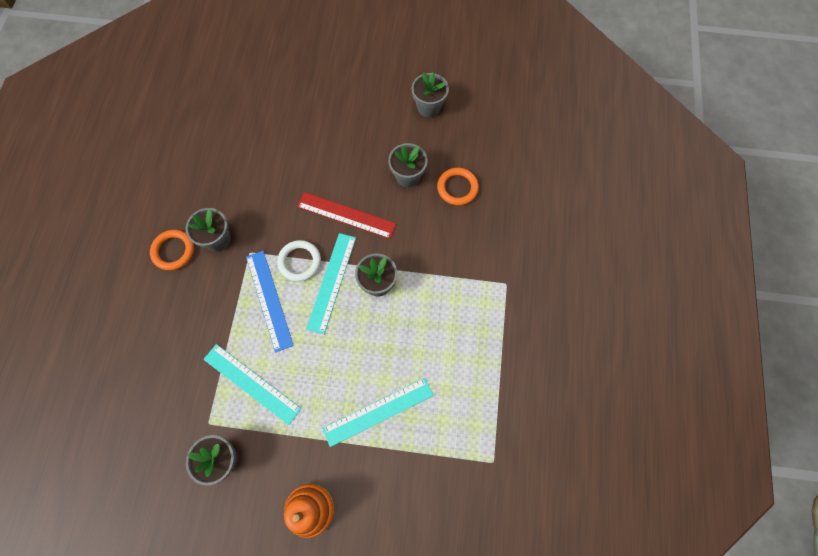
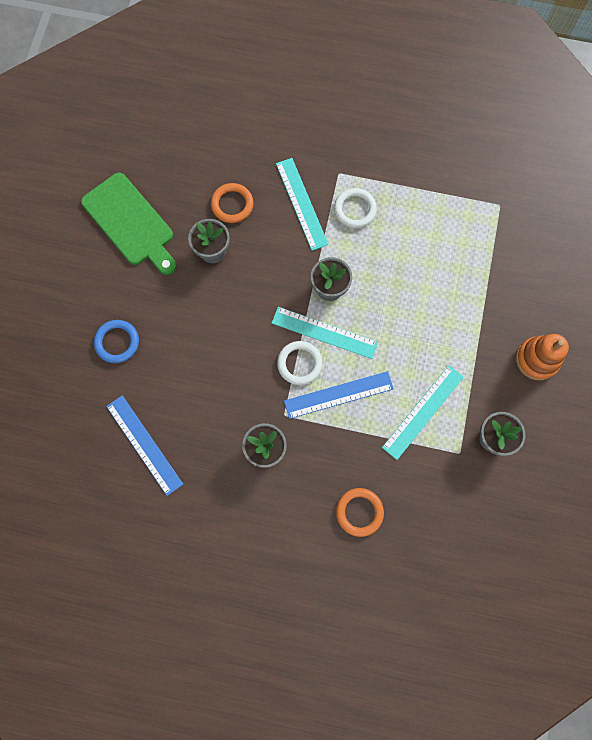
camera: 85 degrees left, 5 degrees up
orange ring [150,230,194,270] -> orange ring moved to [336,488,384,537]
red ruler [297,192,396,239] -> none
turquoise ruler [322,378,434,447] -> turquoise ruler moved to [276,158,329,251]
grey flower pot [412,72,449,118] -> green cutting board [81,173,177,275]
none -> blue ring [94,320,139,363]
none -> blue ruler [106,395,183,496]
none -> white ring [334,188,377,228]

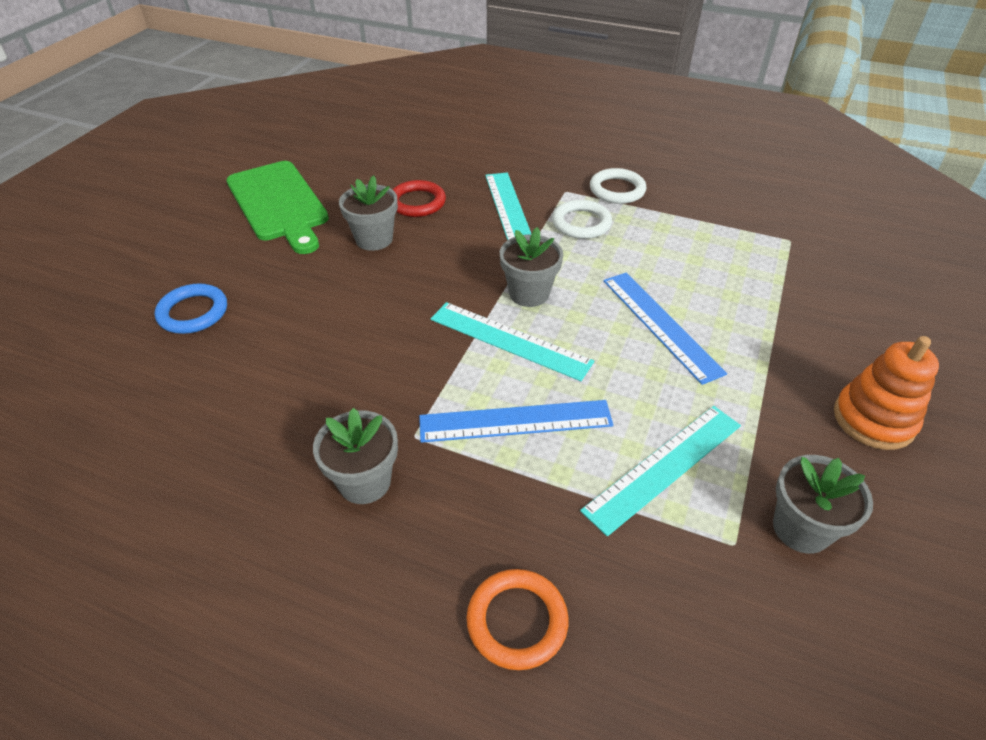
camera: 10 degrees right, 30 degrees down
blue ruler [106,395,183,496] -> blue ruler moved to [603,273,727,385]
orange ring [211,183,254,223] -> red ring [392,180,446,217]
white ring [277,341,323,385] -> white ring moved to [590,168,646,204]

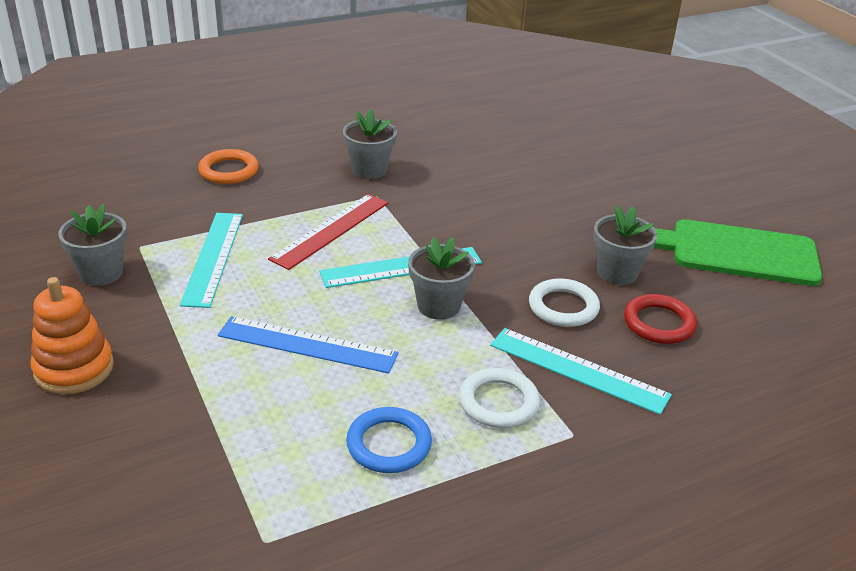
camera: 130 degrees right, 10 degrees down
blue ring [155,284,227,334] -> blue ring moved to [346,407,432,473]
blue ruler [419,400,613,443] -> red ruler [268,194,388,270]
white ring [590,168,646,204] -> white ring moved to [529,278,600,327]

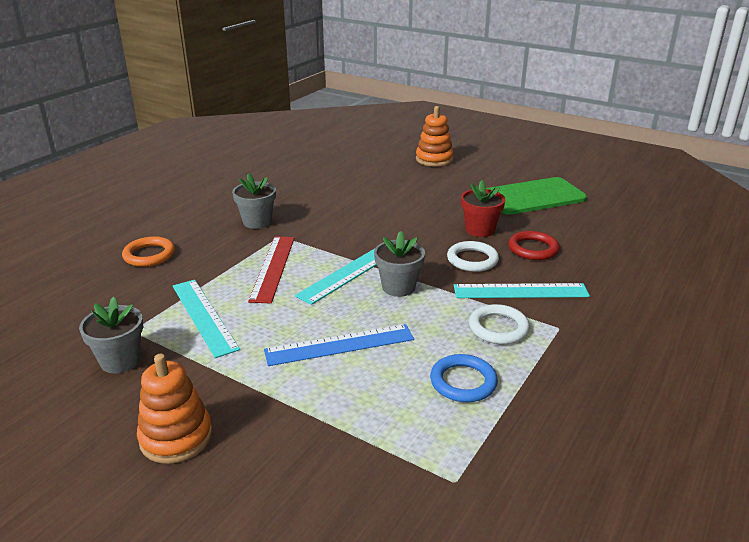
camera: 30 degrees left, 5 degrees down
grey flower pot [594,206,657,285] -> red flower pot [461,180,505,237]
none -> orange stacking toy [416,106,454,167]

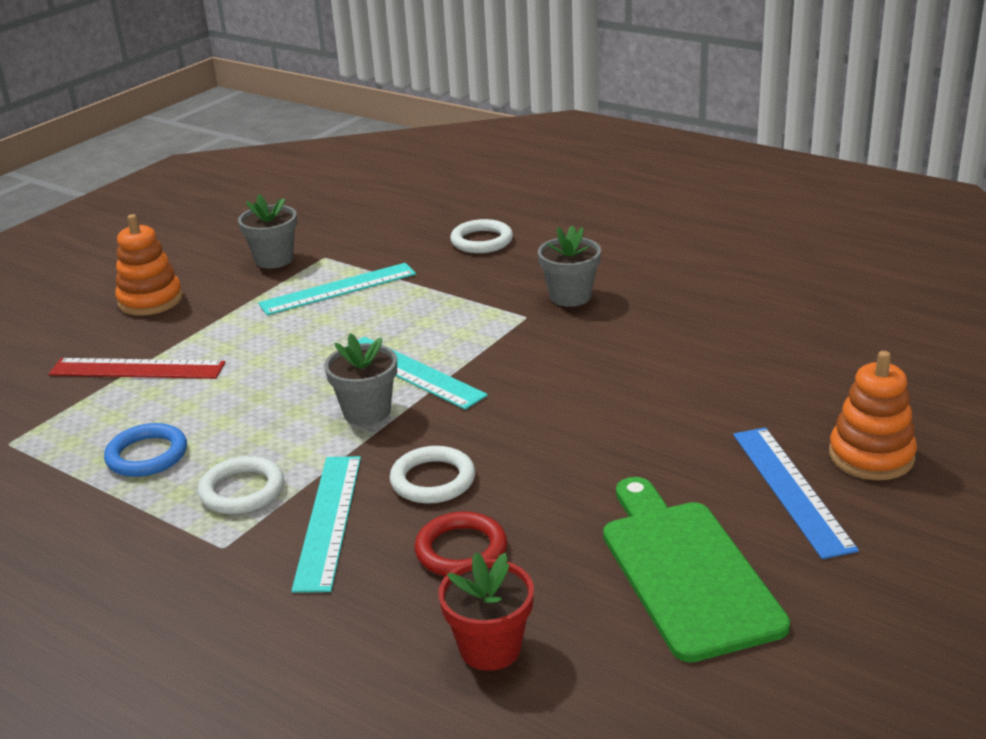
camera: 95 degrees right, 0 degrees up
orange ring [122,236,175,267] -> white ring [450,219,513,253]
red ruler [248,236,295,303] -> red ruler moved to [49,358,225,379]
blue ruler [264,324,414,366] -> blue ruler moved to [733,427,859,559]
red flower pot [461,180,505,237] -> red flower pot moved to [438,553,534,671]

